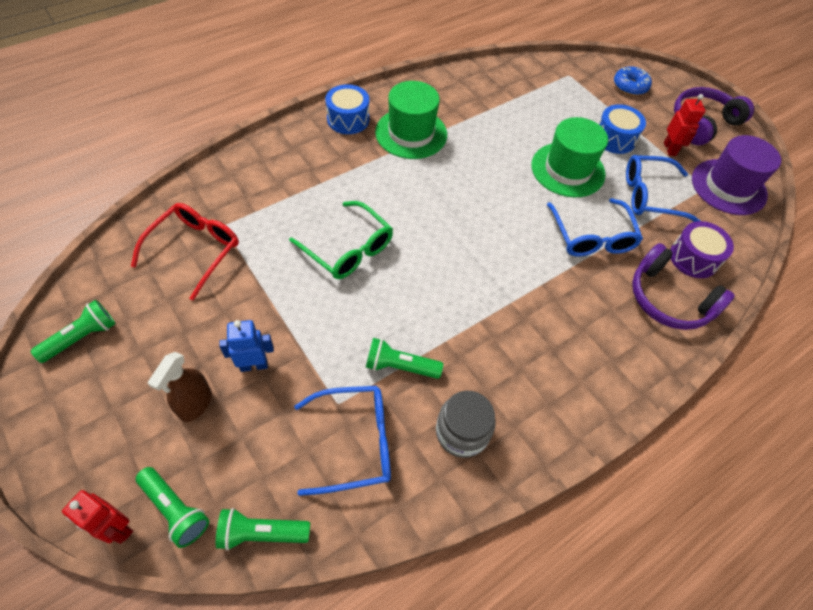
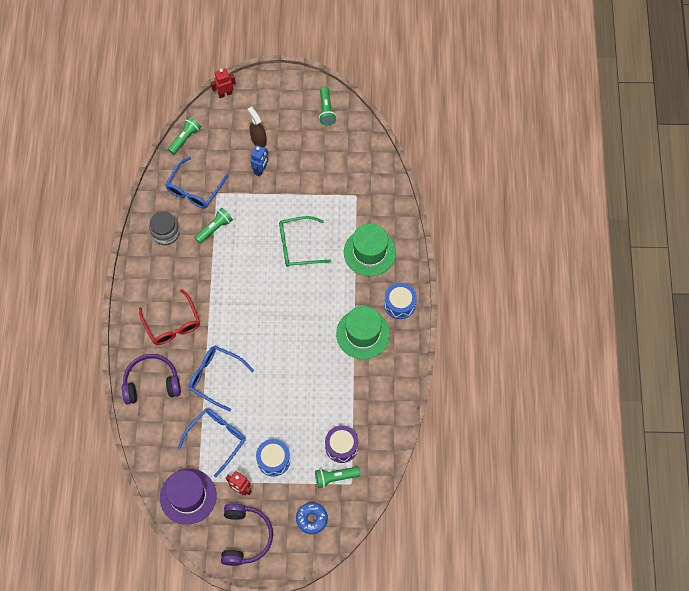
camera: 130 degrees right, 10 degrees up
red glasses [131,203,239,301] -> red glasses moved to [139,289,200,345]
green flashlight [136,467,209,548] -> green flashlight moved to [315,467,360,488]
green hat [531,117,608,197] -> green hat moved to [344,223,396,276]
purple drum [670,221,734,278] -> purple drum moved to [325,426,358,463]

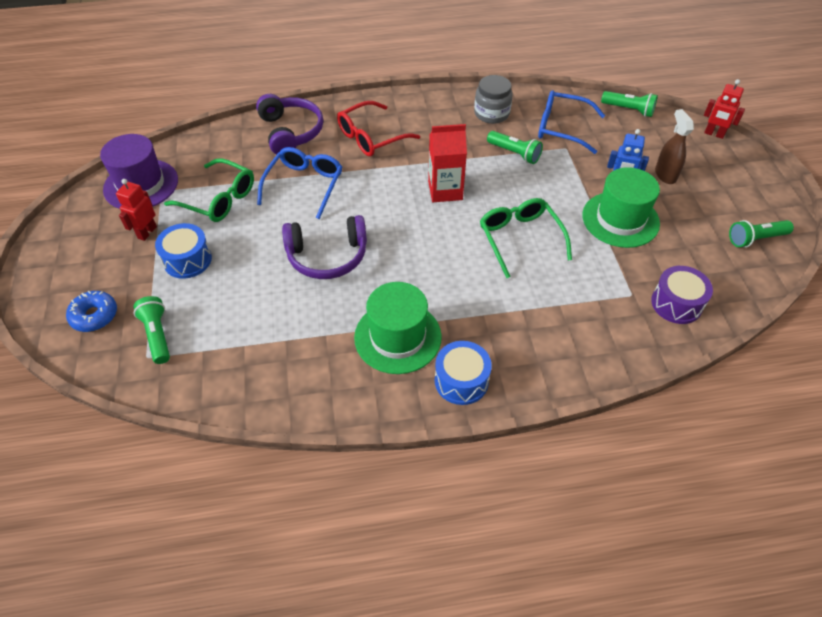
camera: 80 degrees right, 15 degrees down
blue glasses [178,408,246,477] -> green glasses [164,158,254,222]
red robot [211,68,235,98] -> red robot turned 150 degrees clockwise [704,79,745,139]
purple headphones [221,504,273,566] -> purple headphones moved to [282,215,367,279]
brown spray bottle [247,107,267,148] -> brown spray bottle turned 60 degrees counterclockwise [655,109,694,184]
purple drum [325,426,358,463] -> purple drum moved to [651,266,713,324]
green hat [344,223,396,276] -> green hat moved to [582,167,660,248]
none -> red carton [428,124,467,202]

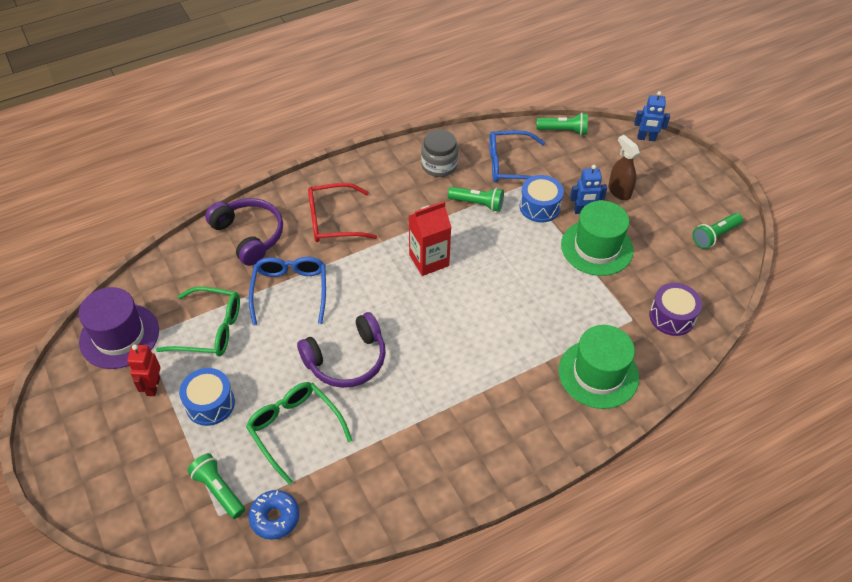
camera: 20 degrees left, 0 degrees up
blue donut [66,291,117,332] -> blue donut moved to [248,490,299,540]
red glasses [337,101,420,157] -> red glasses turned 45 degrees clockwise [308,183,377,242]
green hat [354,282,442,374] -> green hat moved to [559,325,639,409]
blue drum [435,341,492,405] -> blue drum moved to [519,175,564,222]
green glasses [480,198,572,278] -> green glasses moved to [246,382,353,484]
red robot [704,79,745,139] -> blue robot [634,91,670,141]

